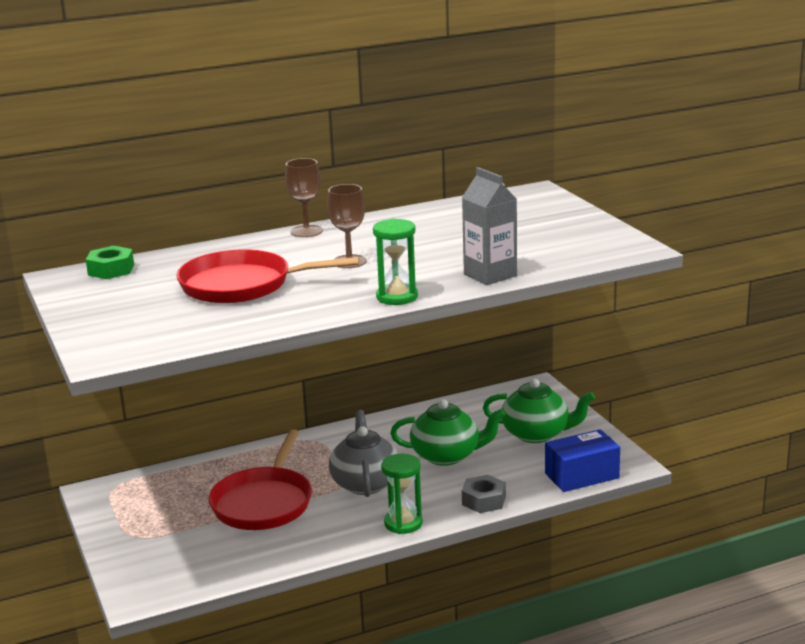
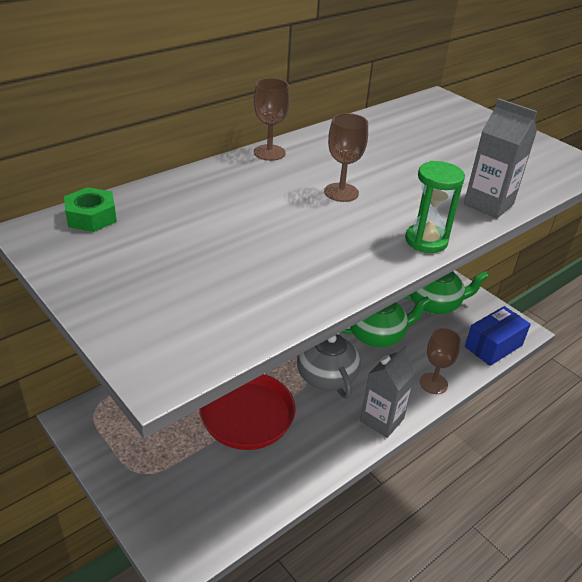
camera: 20 degrees left, 15 degrees up
red pan [176,249,359,303] -> none
green hourglass [381,454,423,534] -> grey carton [360,345,416,438]
grey nut [462,475,506,513] -> brown goblet [420,328,461,394]

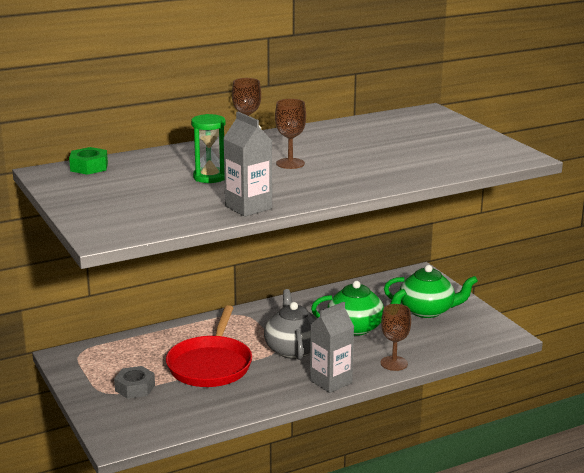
camera: 15 degrees right, 15 degrees down
green hourglass [405,161,465,253] -> green hourglass moved to [191,114,226,183]
grey carton [464,98,537,218] -> grey carton moved to [223,112,272,217]
blue box [465,306,531,366] -> none
none -> grey nut [114,366,155,399]

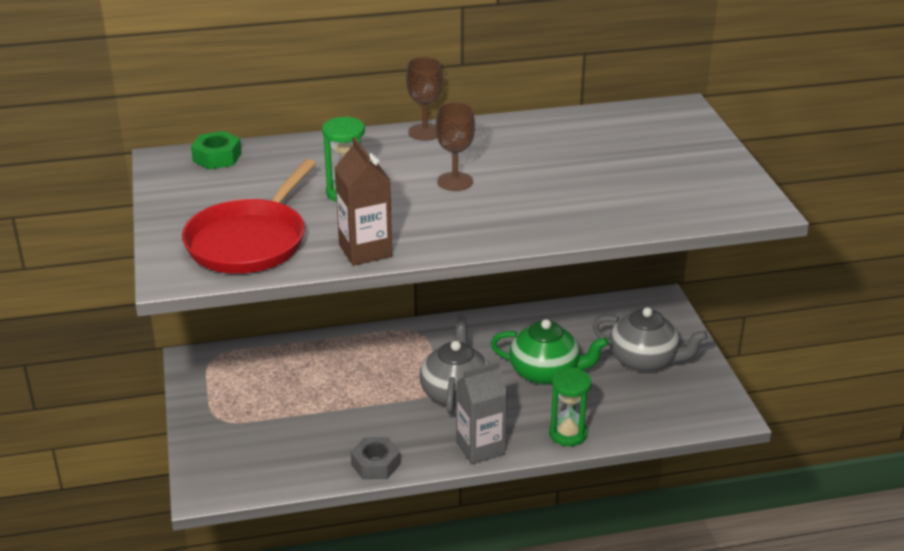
camera: 15 degrees right, 10 degrees up
grey nut [114,366,155,399] -> grey nut moved to [351,437,400,479]
red pan [166,305,252,387] -> red pan moved to [182,159,316,274]
grey carton [223,112,272,217] -> brown carton [334,137,392,266]
brown goblet [381,304,411,371] -> green hourglass [549,368,591,446]
green teapot [384,265,478,318] -> grey teapot [593,307,708,372]

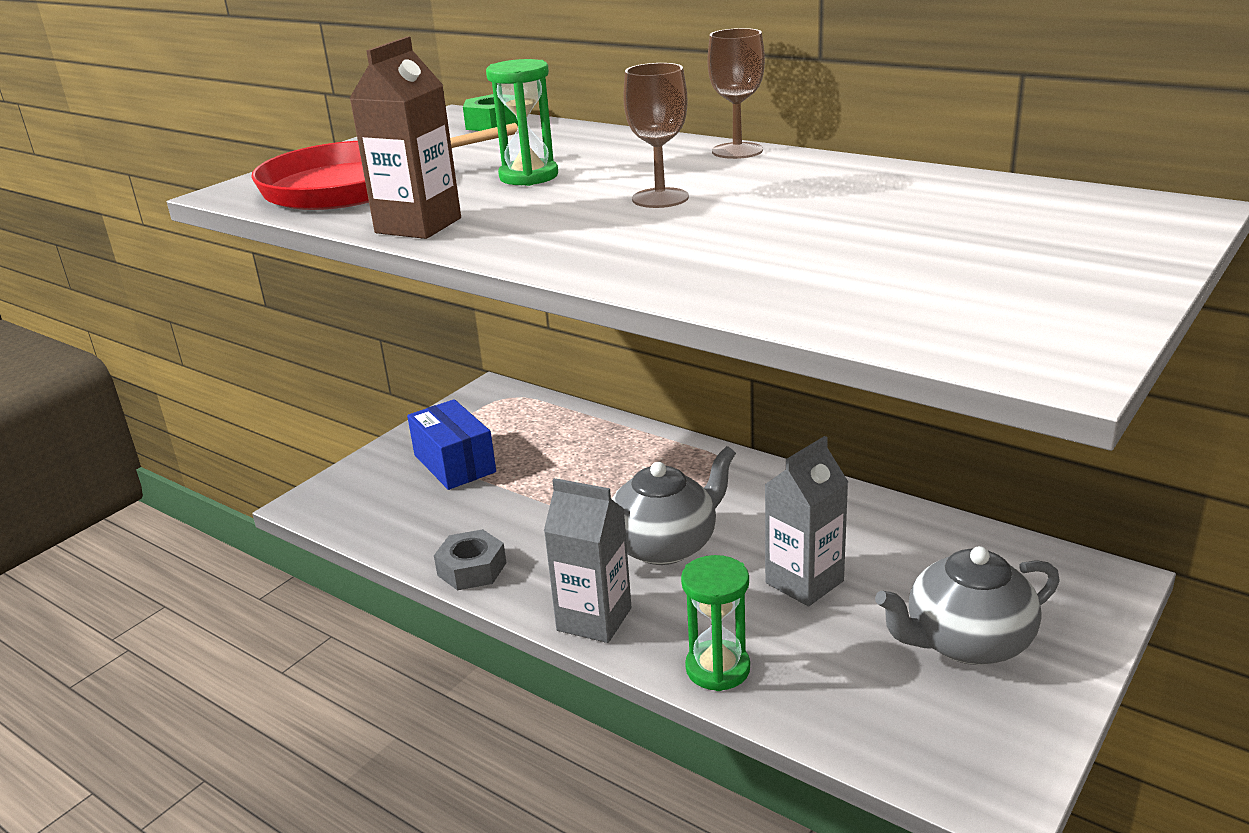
camera: 50 degrees right, 5 degrees down
green teapot [491,319,609,385] -> grey carton [765,436,848,606]
grey teapot [593,307,708,372] -> grey teapot turned 90 degrees clockwise [875,546,1060,665]
none -> blue box [407,399,496,490]

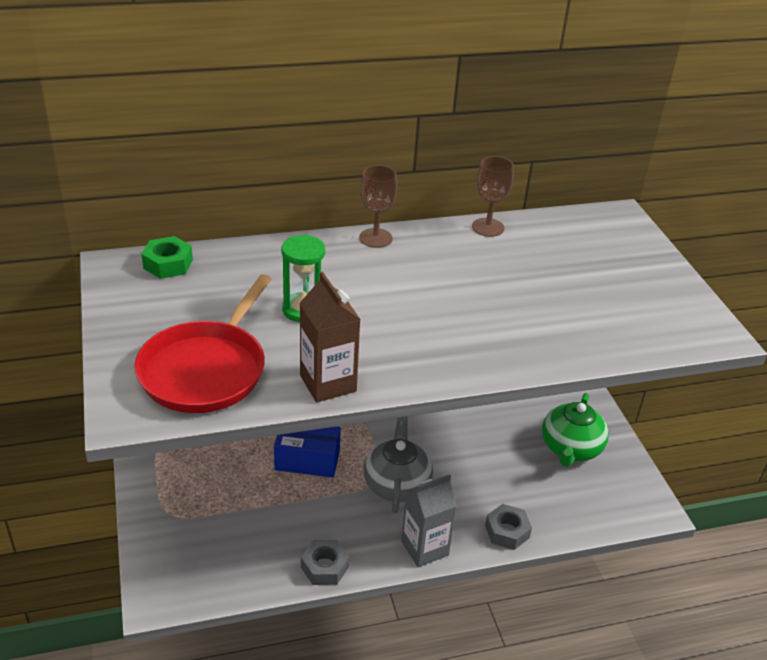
camera: 55 degrees left, 10 degrees up
blue box [407,399,496,490] -> blue box moved to [274,426,341,478]
brown goblet [623,63,689,208] -> brown goblet moved to [472,156,514,237]
green hourglass [681,555,750,691] -> grey nut [485,504,532,550]
grey carton [765,436,848,606] -> none
grey teapot [875,546,1060,665] -> green teapot [542,393,609,467]

